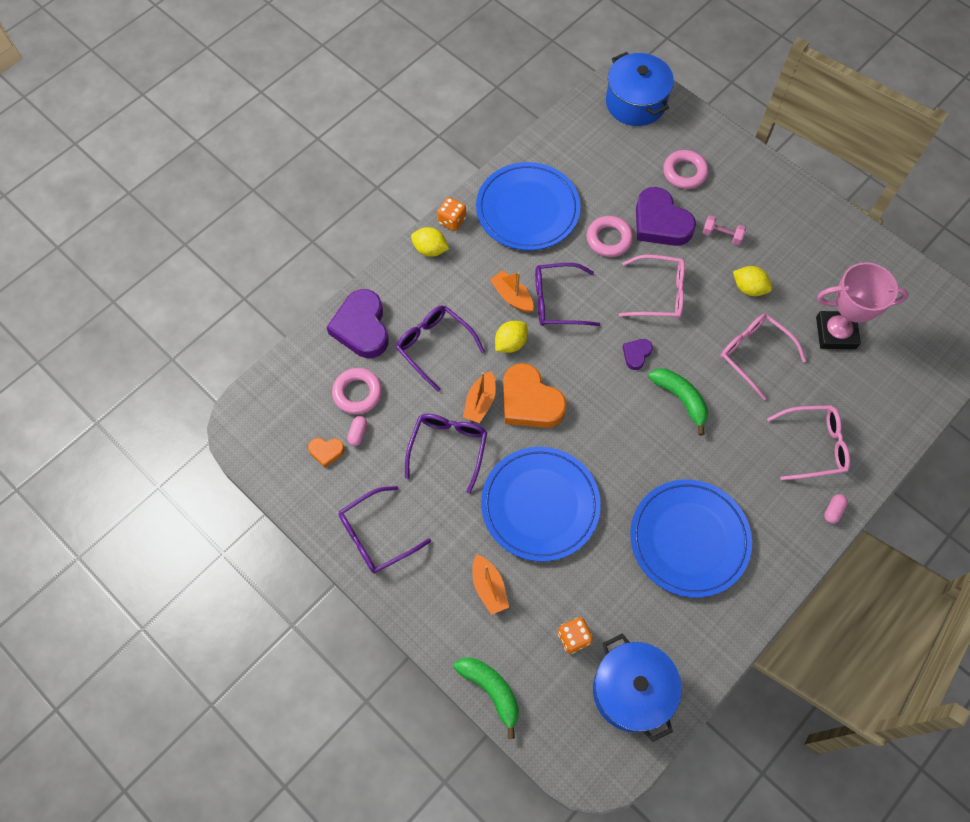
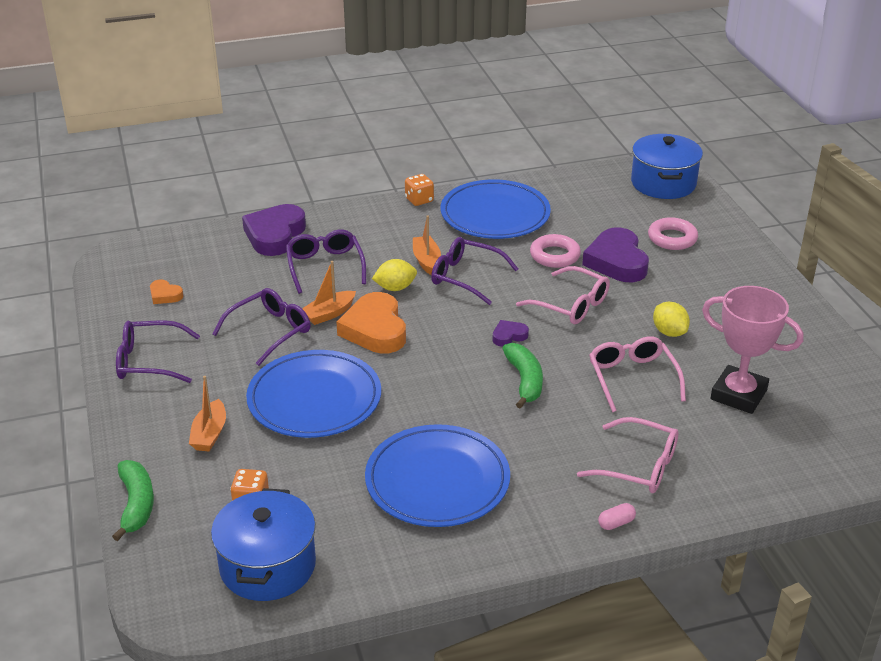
camera: 30 degrees right, 30 degrees down
pink ring [332,368,382,414] -> none
pink capsule [347,416,367,446] -> none
yellow lemon [411,227,449,257] -> none
pink dumbbell [703,215,746,245] -> none

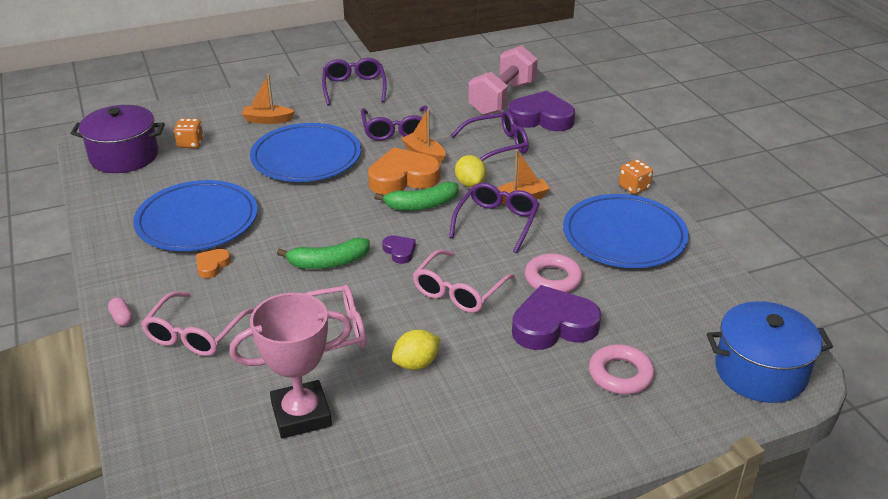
camera: 85 degrees right, 0 degrees up
green banana [112,460,154,541] -> green banana moved to [374,182,458,211]
orange heart [150,279,184,304] -> orange heart moved to [196,249,231,278]
blue pot [211,488,316,601] -> purple pot [70,105,165,173]
purple glasses [212,288,311,366] -> purple glasses turned 45 degrees clockwise [361,105,428,141]
pink trophy [702,286,803,414] -> pink trophy turned 45 degrees clockwise [229,293,352,438]
none -> pink dumbbell [468,46,538,115]

